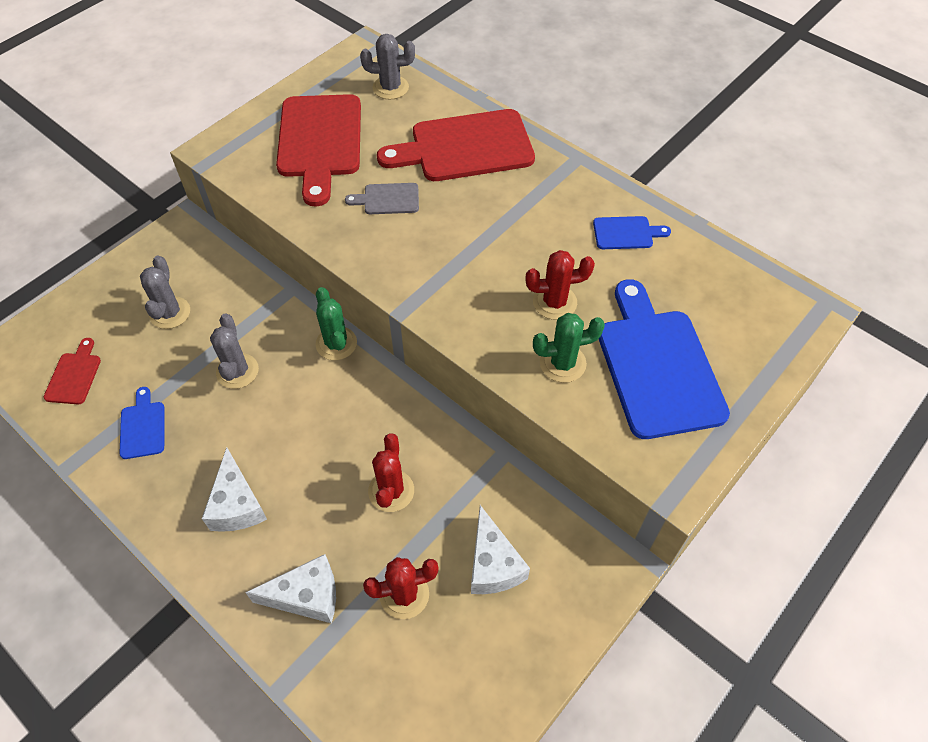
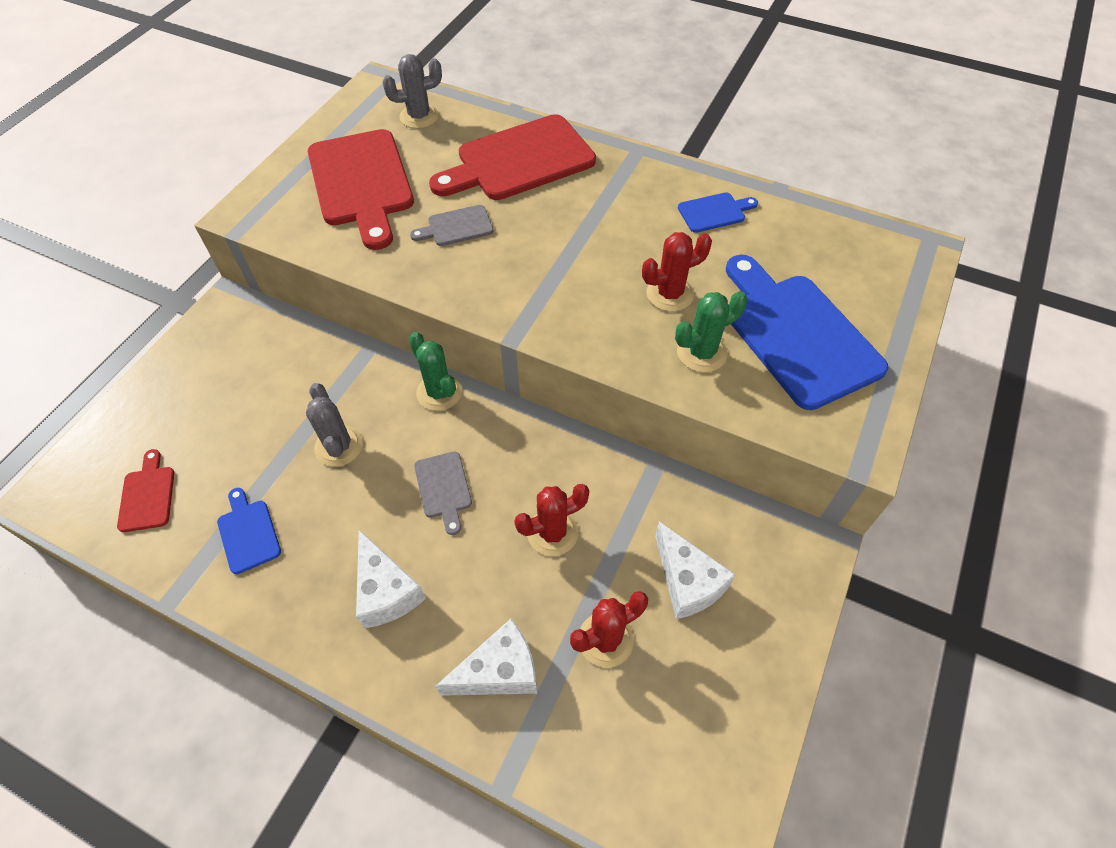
camera: 15 degrees left, 0 degrees up
grey cactus [140,256,190,329] -> none
red cactus [368,433,414,512] -> red cactus turned 75 degrees clockwise [514,484,589,556]
none -> grey cutting board [414,451,472,535]

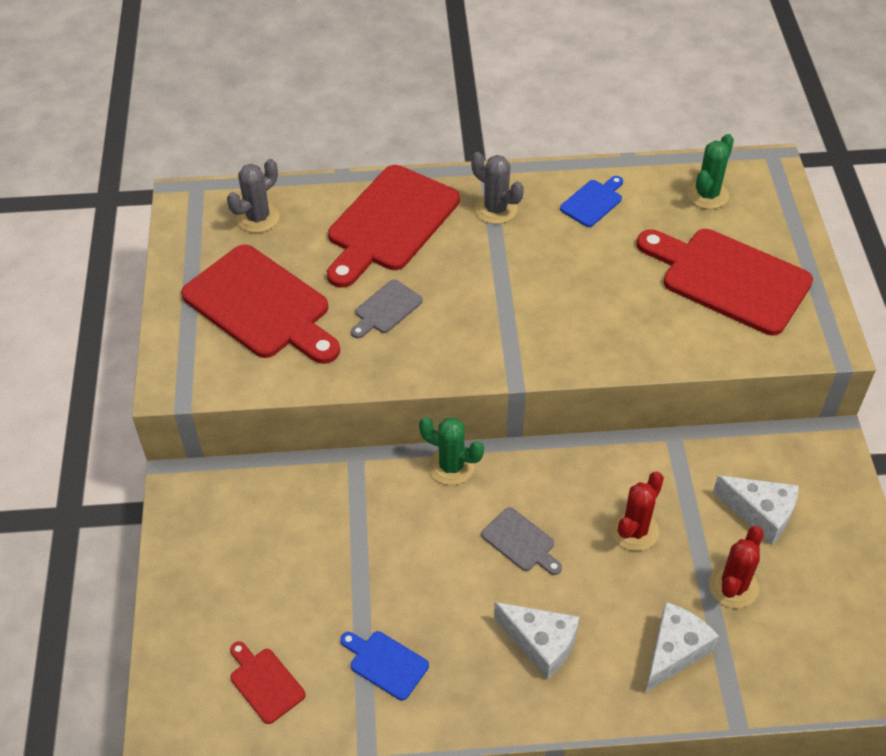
camera: 30 degrees left, 5 degrees down
grey cactus [306,383,363,467] -> grey cactus moved to [471,152,524,224]
red cactus [642,232,712,311] -> none
green cactus [675,291,747,372] -> green cactus moved to [687,134,734,209]
blue cutting board [726,255,888,410] -> red cutting board [637,229,813,335]

